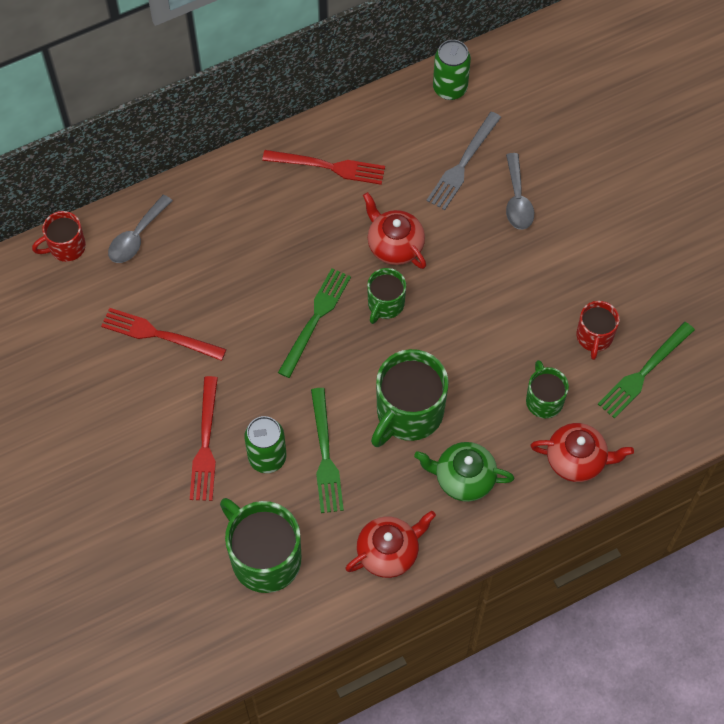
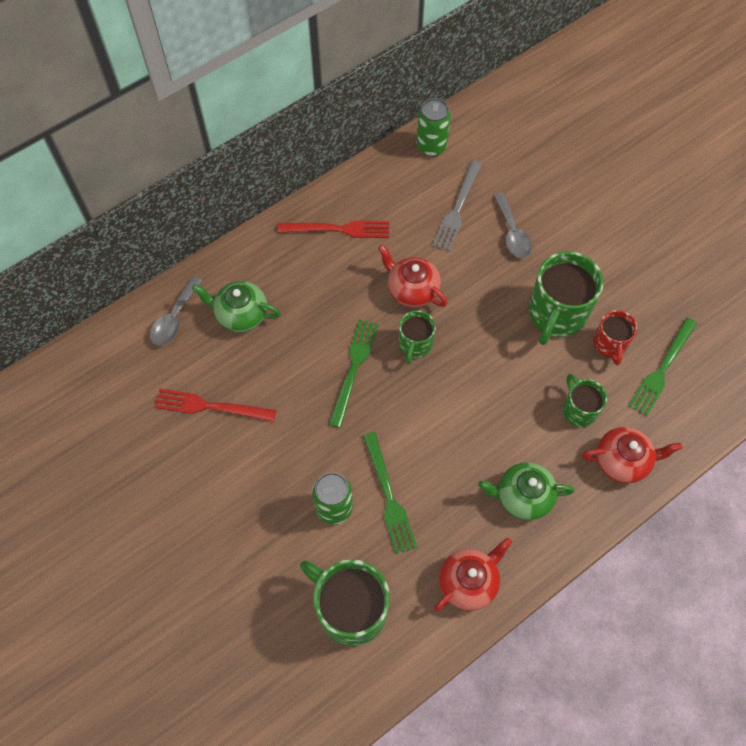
camera: 10 degrees left, 0 degrees up
red mug [32,211,86,262] -> none
red fork [190,376,218,501] -> none
green mug [371,349,449,447] -> green mug moved to [529,251,604,345]
none -> green teapot [192,281,281,332]

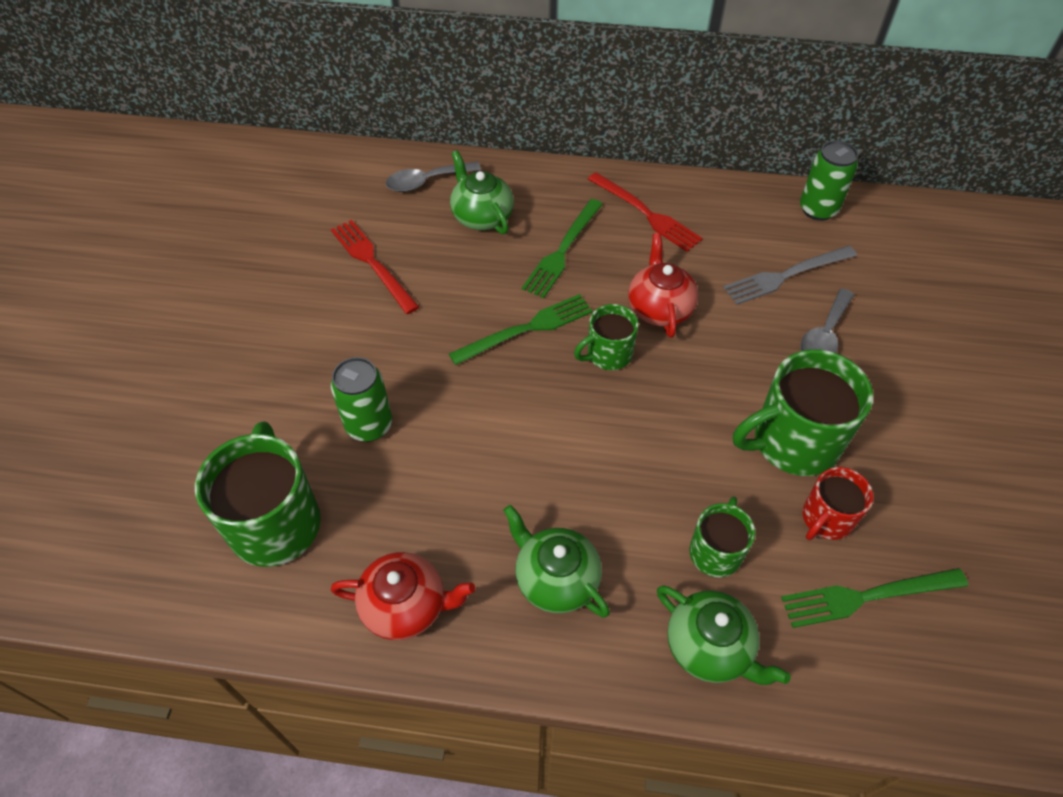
camera: 45 degrees right, 10 degrees down
green fork [363,432,417,554] -> green fork moved to [522,199,603,298]
red teapot [582,427,683,484] -> green teapot [657,585,791,685]

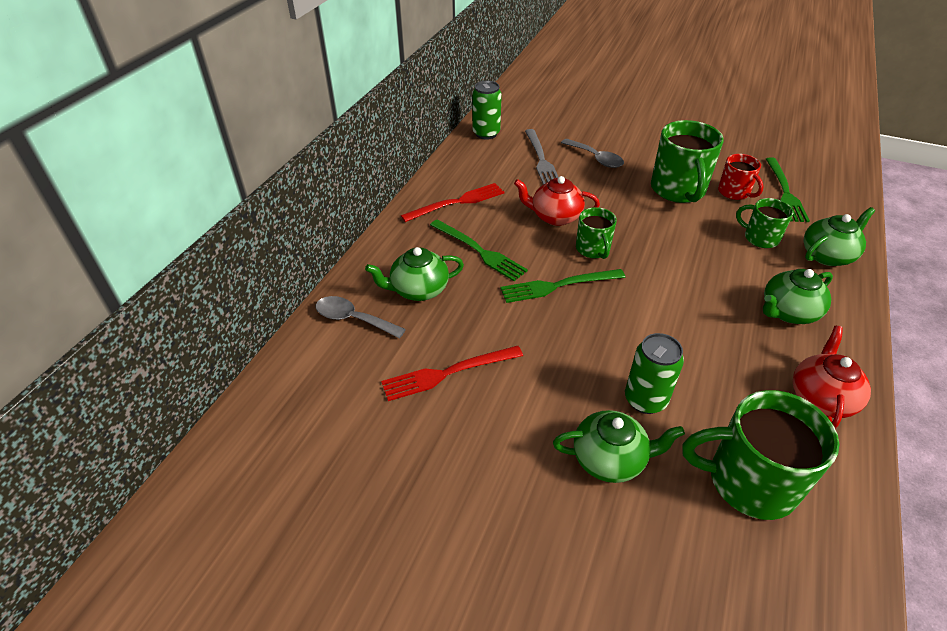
camera: 75 degrees left, 10 degrees down
grey spoon [386,161,481,192] -> grey spoon turned 120 degrees clockwise [316,296,406,339]
green fork [449,294,593,365] -> green fork turned 90 degrees counterclockwise [500,269,625,303]
none -> green teapot [553,410,685,483]

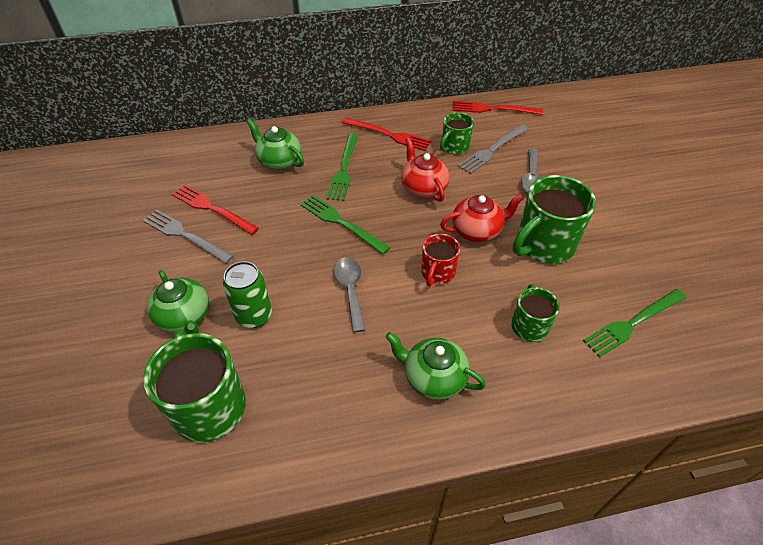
camera: 55 degrees right, 5 degrees up
grey spoon [316,296,406,339] -> grey spoon moved to [334,257,366,333]
green can [472,81,502,140] -> red fork [452,101,543,115]
green mug [576,207,617,259] -> green mug moved to [440,112,474,154]
red mug [718,154,764,200] -> red mug moved to [421,234,460,286]
red teapot [793,326,871,428] -> red teapot moved to [440,194,524,242]
green teapot [804,207,875,266] -> none
none -> grey fork [143,210,234,263]

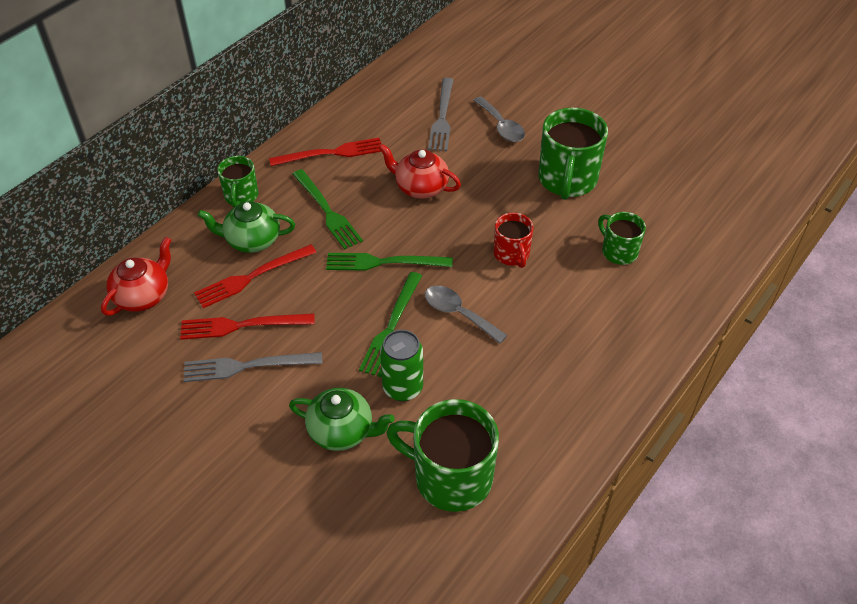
camera: 40 degrees left, 0 degrees up
green teapot [385,332,486,400] -> none
green mug [440,112,474,154] -> green mug moved to [217,156,258,207]
red teapot [440,194,524,242] -> red teapot moved to [101,237,171,316]
red fork [452,101,543,115] -> red fork moved to [194,244,317,308]
green fork [583,289,687,357] -> green fork moved to [359,272,422,377]

